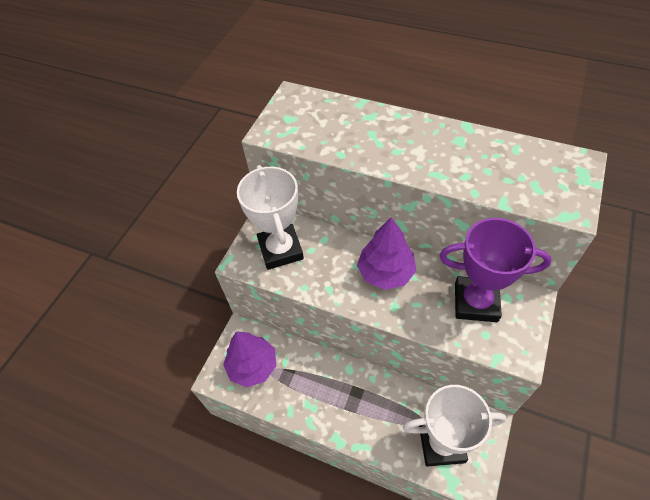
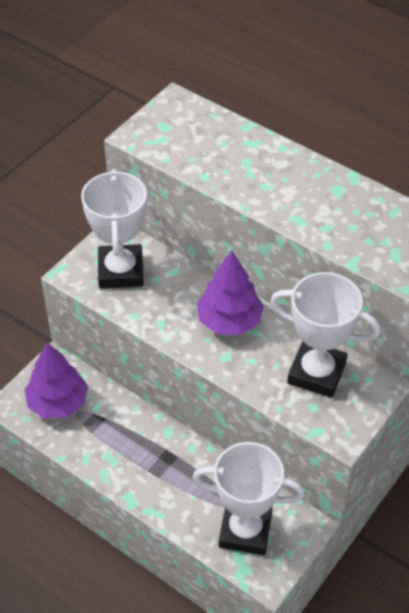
camera: 10 degrees right, 5 degrees down
purple trophy [439,218,552,322] -> white trophy [270,272,380,398]

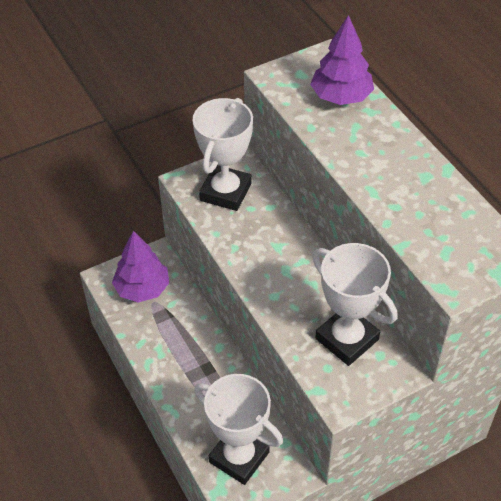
camera: 25 degrees right, 0 degrees up
purple tree [197,250,264,335] -> purple tree moved to [310,15,374,105]

